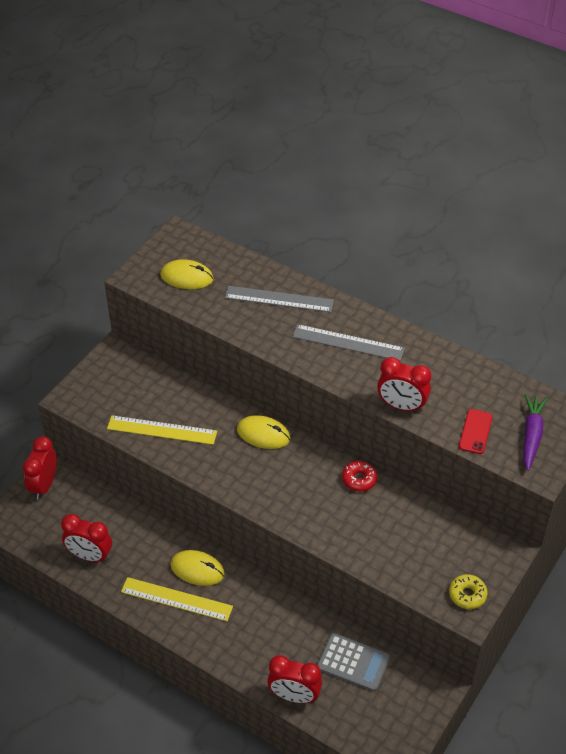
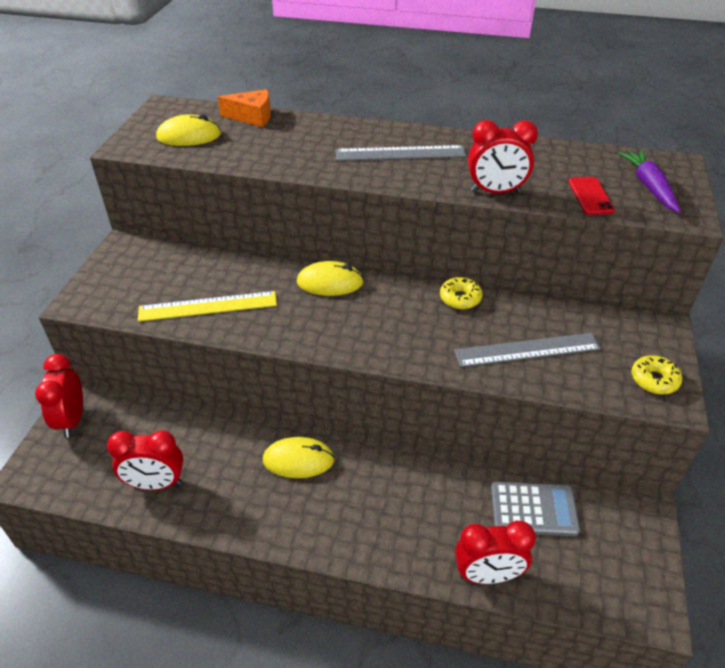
camera: 20 degrees left, 5 degrees down
yellow ruler [121,577,233,621] -> none
grey ruler [225,286,334,312] -> grey ruler moved to [454,333,601,367]
red donut [342,461,377,491] -> yellow donut [440,277,483,310]
none -> orange cheese [218,89,271,127]

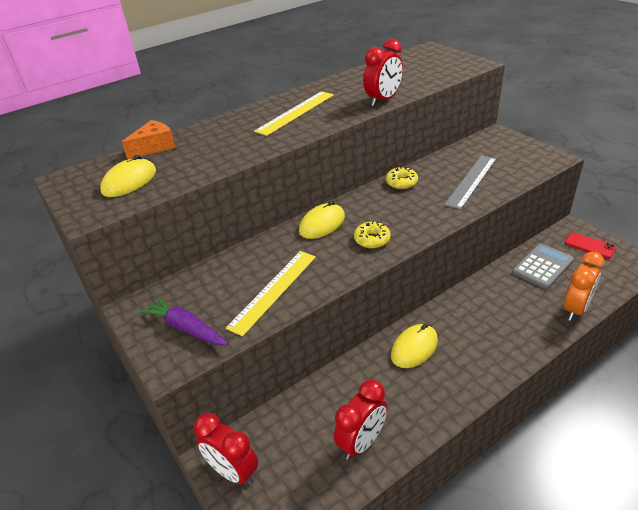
camera: 45 degrees left, 5 degrees down
grey ruler [336,145,466,161] -> yellow ruler [254,91,334,136]
red clock [455,521,536,584] -> orange clock [564,252,605,321]
red phone [569,177,615,215] -> red phone moved to [565,232,616,258]
purple carrot [618,150,681,213] -> purple carrot moved to [139,296,228,345]
yellow donut [631,355,682,394] -> yellow donut moved to [354,221,391,249]

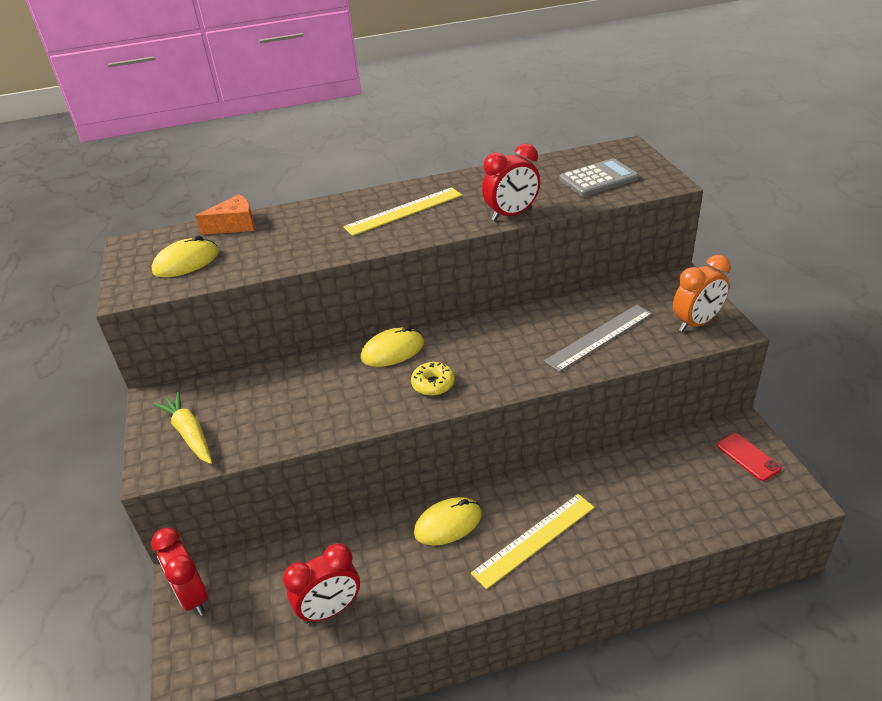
camera: 20 degrees right, 0 degrees up
purple carrot [139,296,228,345] -> yellow carrot [154,392,212,464]
yellow ruler [226,251,316,336] -> yellow ruler moved to [471,494,595,589]
yellow donut [386,167,418,189] -> none
grey calculator [512,244,574,289] -> grey calculator moved to [559,158,639,196]
orange clock [564,252,605,321] -> orange clock moved to [673,255,731,332]

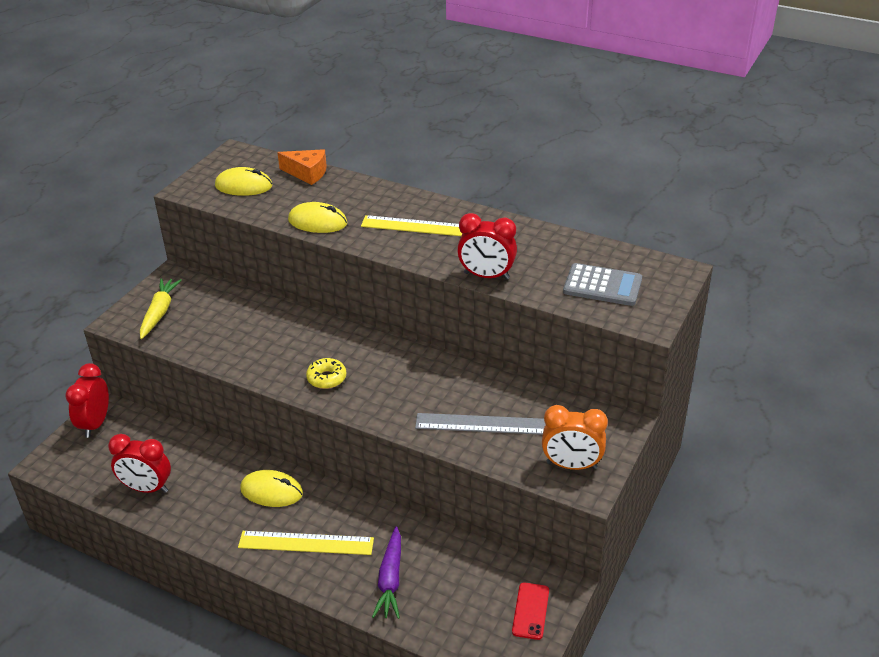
camera: 40 degrees right, 0 degrees up
yellow mouse [361,326,424,367] -> yellow mouse moved to [288,202,347,233]
none -> purple carrot [372,526,401,619]

